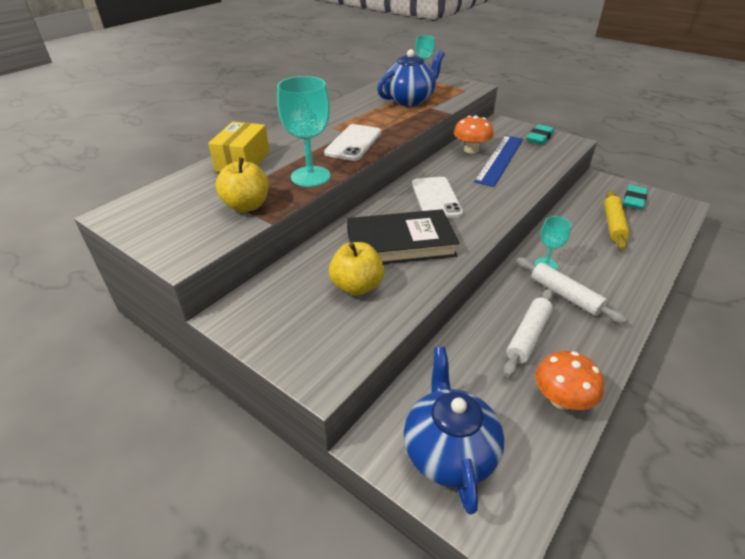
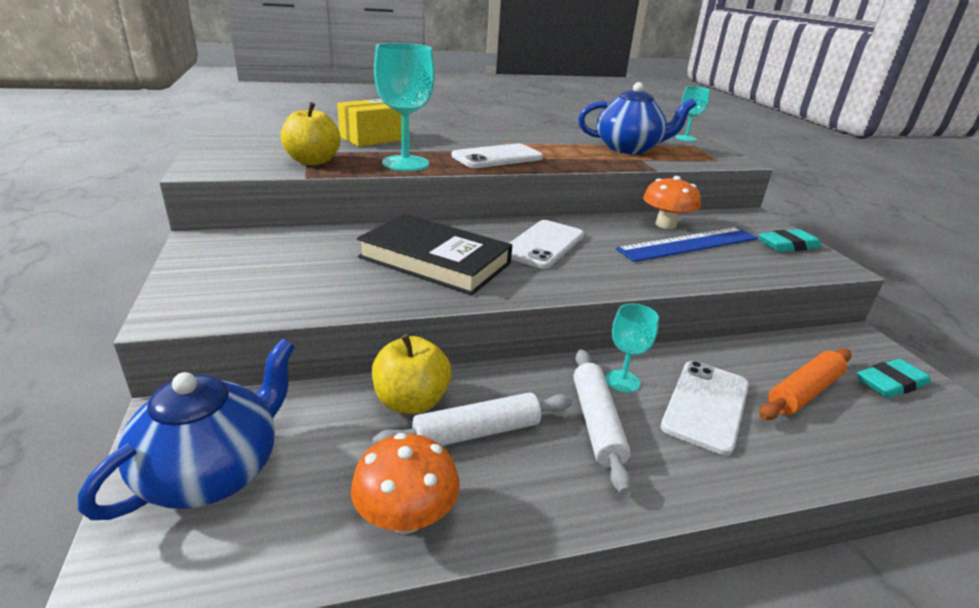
camera: 35 degrees right, 10 degrees down
yellow apple [329,242,384,296] -> yellow apple moved to [372,334,452,414]
yellow rolling pin [604,191,630,250] -> orange rolling pin [759,348,851,420]
none -> white phone [661,361,749,455]

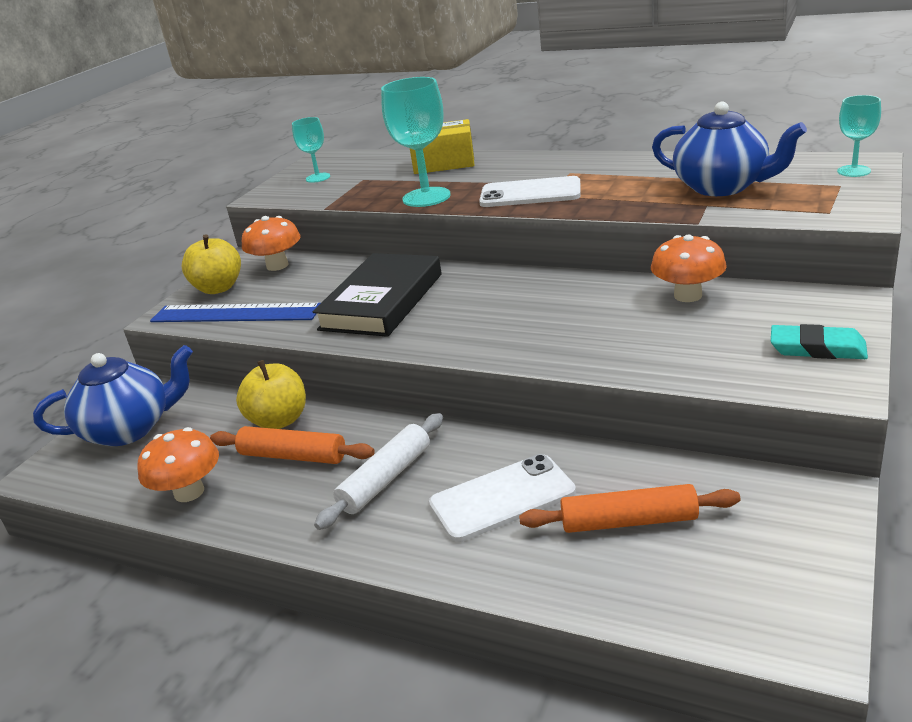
camera: 45 degrees right, 0 degrees up
yellow apple [281,102,340,165] -> yellow apple moved to [181,234,241,294]
black book [357,214,512,295] -> black book turned 45 degrees clockwise [313,253,442,337]
white rolling pin [372,393,572,446] -> orange rolling pin [210,426,375,464]
white phone [510,220,584,269] -> none
turquoise goblet [605,303,659,393] -> turquoise goblet moved to [292,117,330,183]
blue ruler [616,227,758,262] -> blue ruler moved to [150,303,321,322]
turquoise eraser [857,359,930,398] -> none
none -> orange mushroom [242,216,300,271]

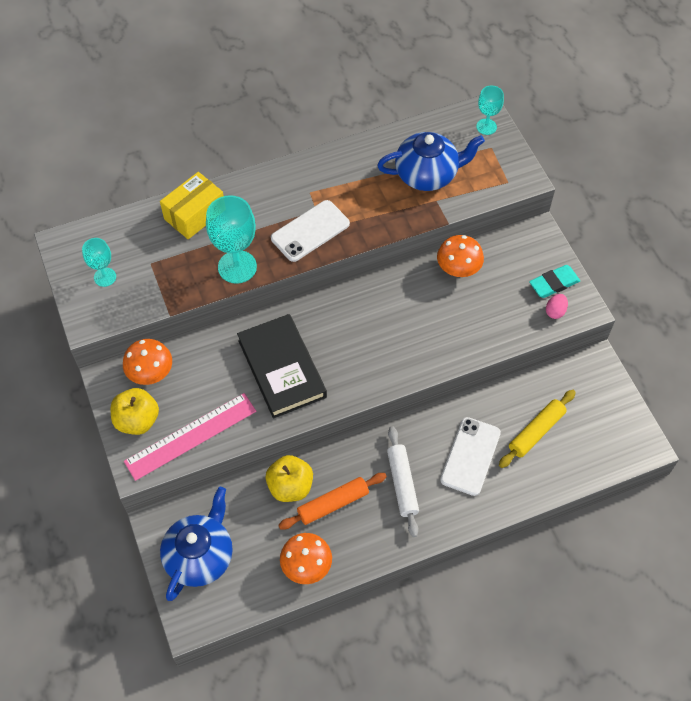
camera: 50 degrees left, 30 degrees up
blue ruler [150,303,321,322] -> pink ruler [124,393,256,481]
orange rolling pin [519,484,740,533] -> yellow rolling pin [499,390,576,468]
none -> pink egg [546,294,568,319]

